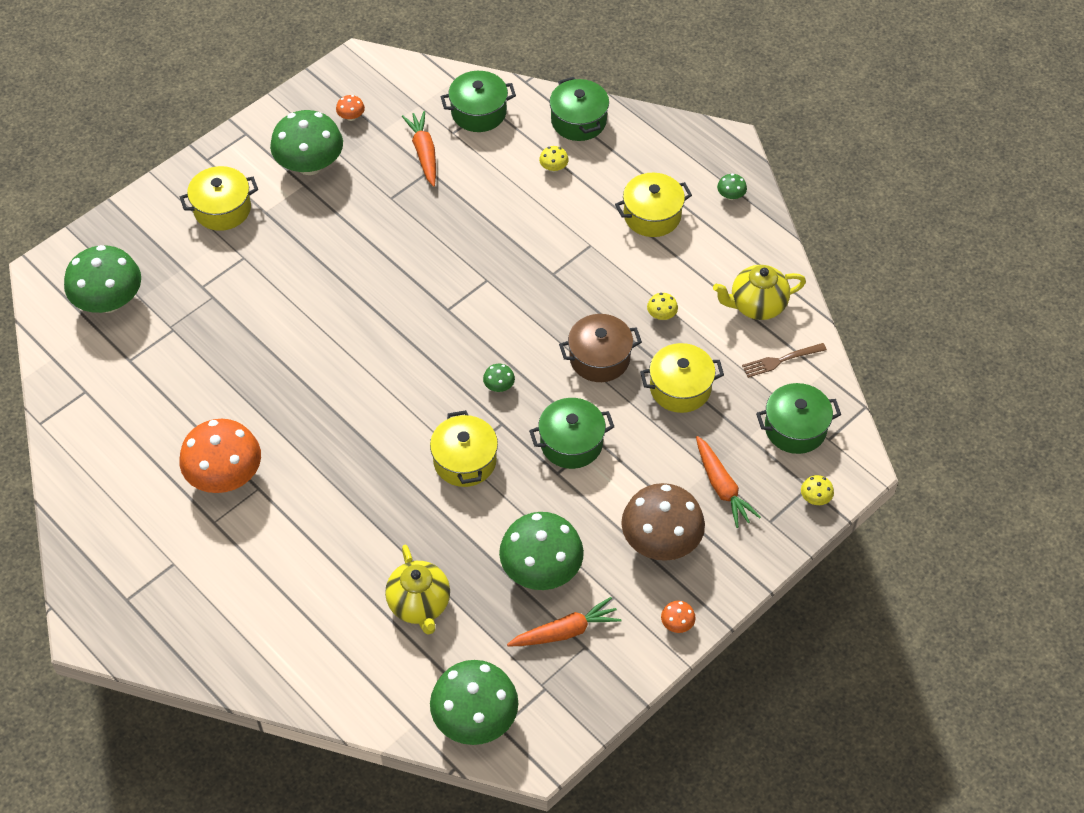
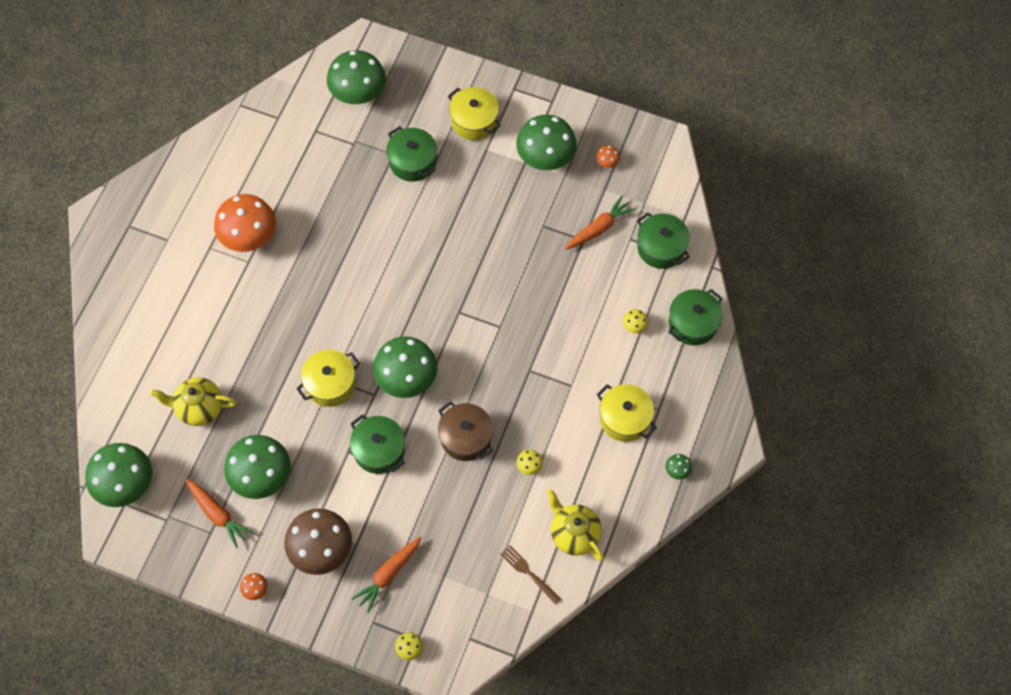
camera: 65 degrees right, 10 degrees up
yellow teapot [385,545,450,635] -> yellow teapot turned 45 degrees clockwise [150,377,237,426]
green mushroom [483,364,515,392] -> green mushroom [373,336,437,398], size x2.46
yellow pot [640,343,724,413] -> none
green pot [756,383,841,454] -> green pot moved to [386,126,437,182]

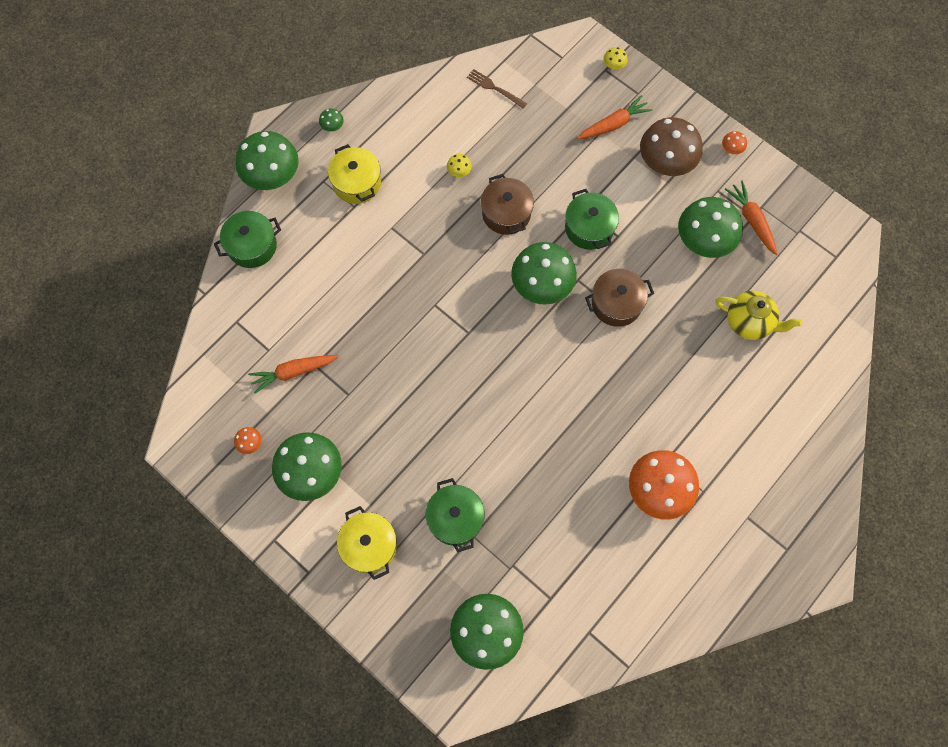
camera: 160 degrees left, 5 degrees up
green mushroom [85,443,152,507] -> green mushroom moved to [236,131,299,190]
yellow pot [296,350,360,407] -> brown pot [585,269,654,327]
brown fork [500,545,561,605] -> brown fork turned 150 degrees clockwise [467,69,527,108]
yellow teapot [547,489,604,561] -> none
yellow mushroom [623,309,648,333] -> none
green pot [637,212,690,269] -> none

